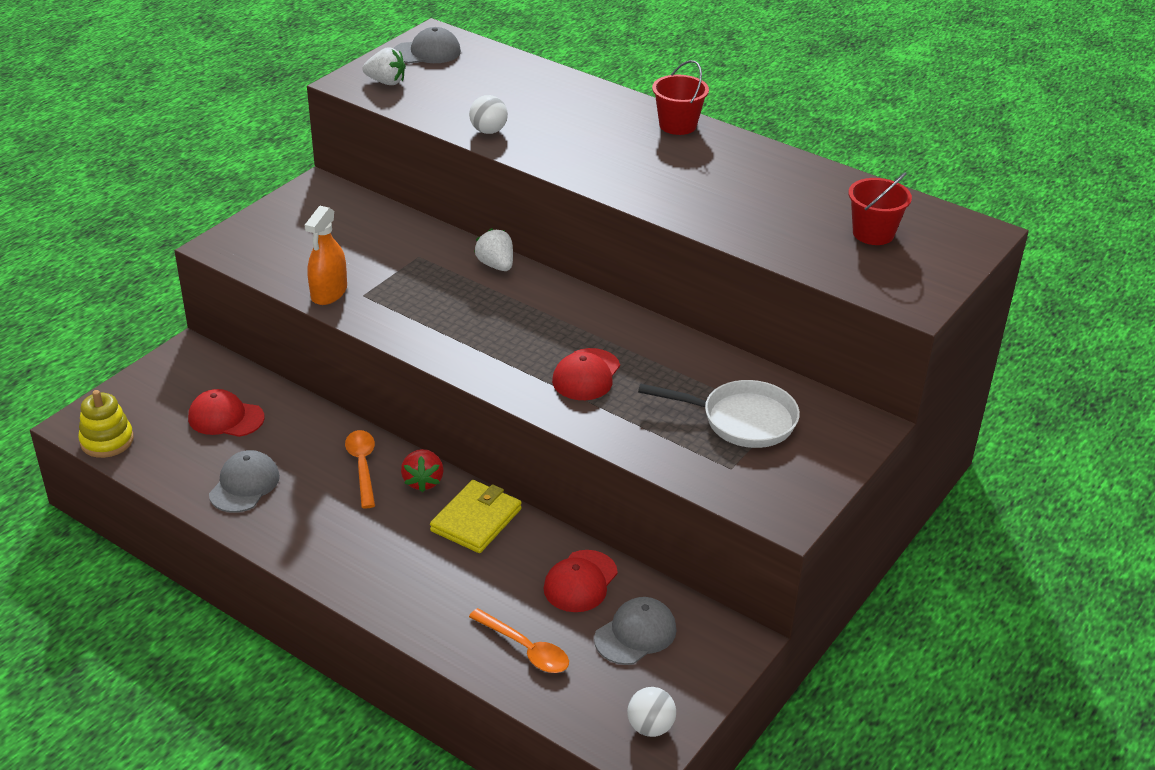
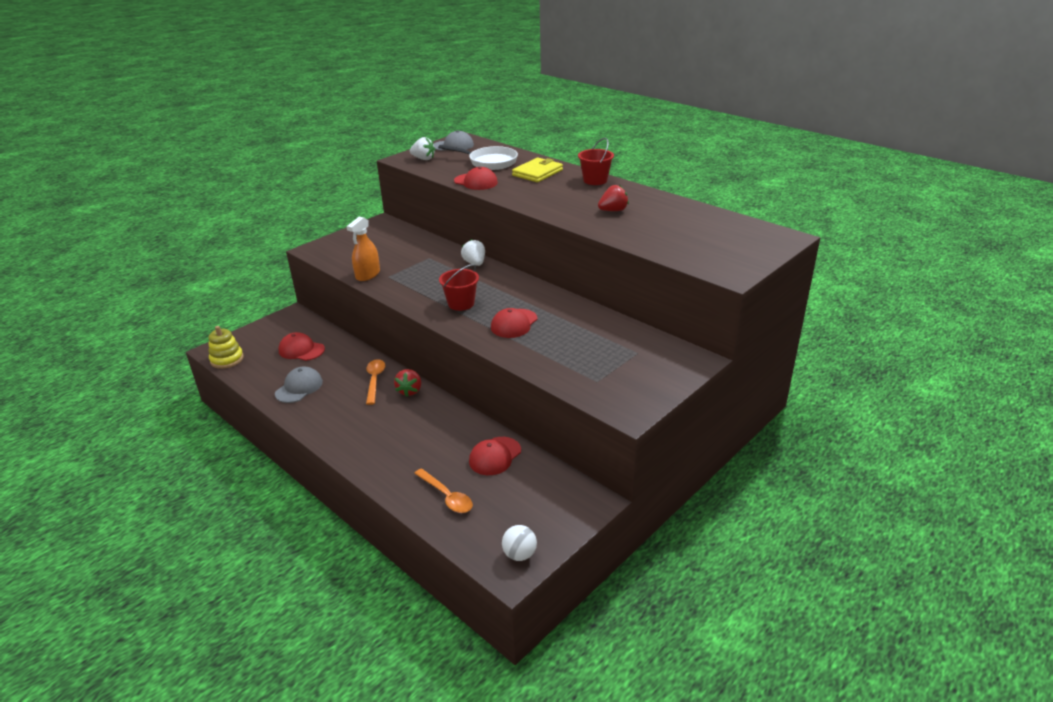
camera: 10 degrees right, 5 degrees down
yellow wallet [430,480,522,553] -> yellow wallet moved to [512,158,563,182]
white ball [469,95,508,134] -> red cap [454,166,498,190]
grey cap [594,597,677,665] -> none
white pan [638,380,800,448] -> white pan moved to [438,145,518,170]
red bucket [848,172,912,245] -> red bucket moved to [439,264,479,311]
none -> red strawberry [598,185,629,211]

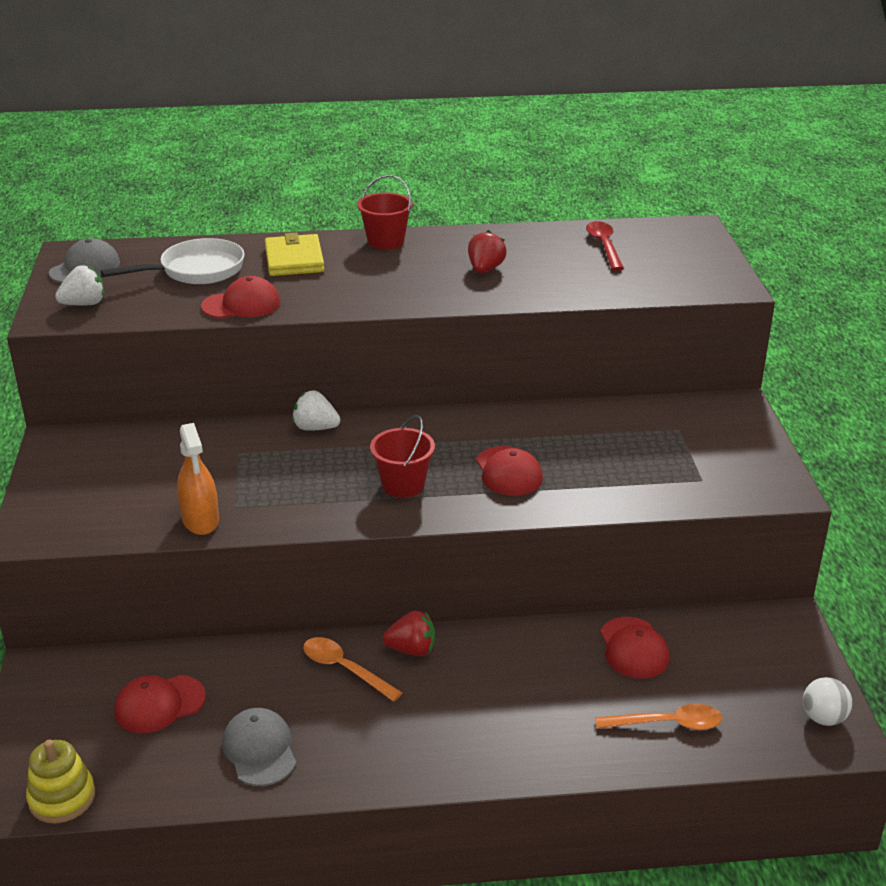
camera: 50 degrees left, 0 degrees up
red strawberry [394,369,421,397] -> red strawberry turned 45 degrees counterclockwise [382,611,435,656]
none -> red spoon [586,221,624,271]

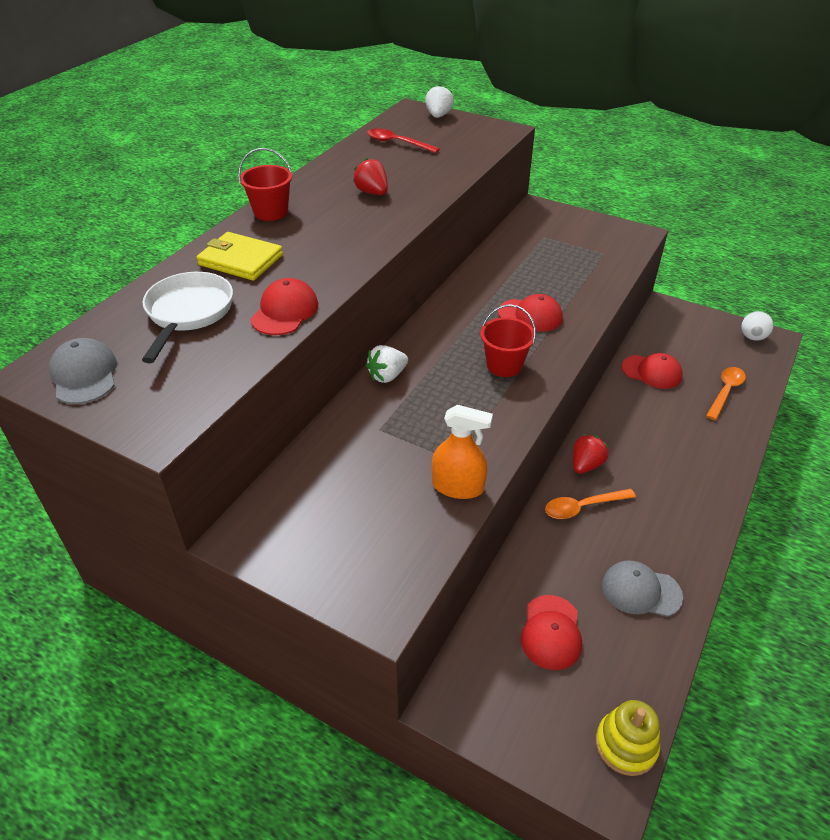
camera: 55 degrees left, 10 degrees up
white strawberry [55,265,104,306] -> white strawberry moved to [425,85,454,118]

